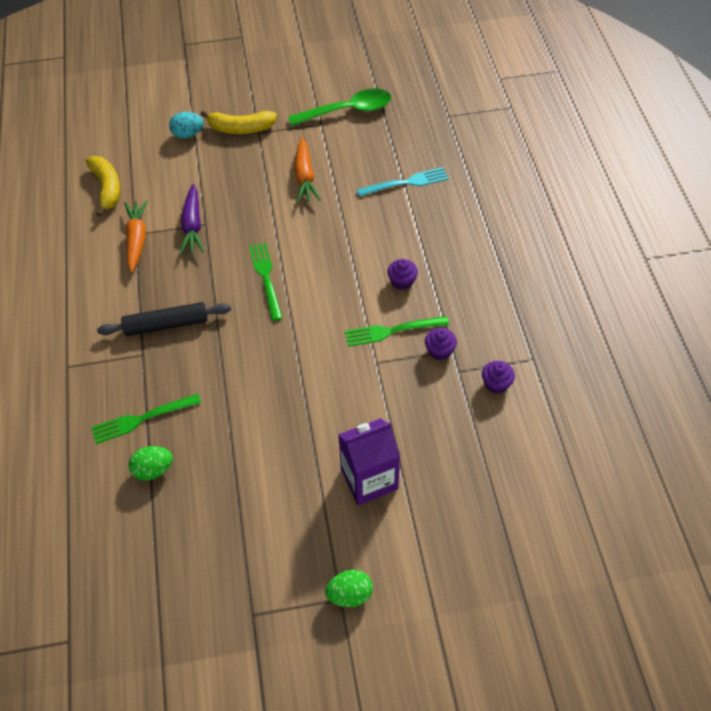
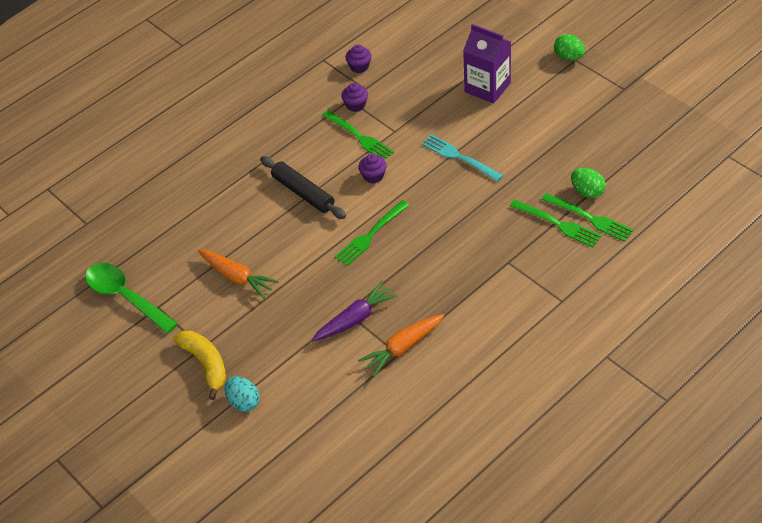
camera: 120 degrees left, 5 degrees down
yellow banana [86,156,120,217] -> none
black rolling pin [97,302,231,336] -> black rolling pin moved to [260,156,346,219]
orange carrot [294,138,321,203] -> orange carrot turned 75 degrees clockwise [198,249,279,298]
turquoise fork [357,167,449,197] -> turquoise fork moved to [422,134,503,181]
purple cupcake [388,259,418,290] -> purple cupcake moved to [359,154,387,184]
none -> green fork [542,193,633,242]

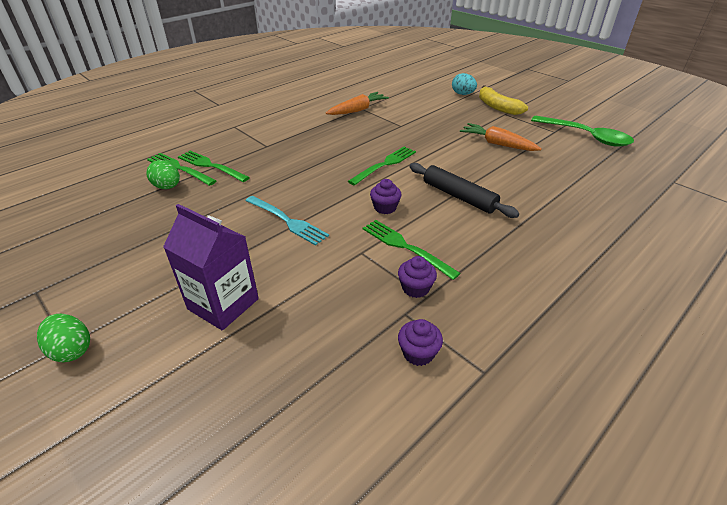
camera: 175 degrees right, 10 degrees down
purple carrot [312,281,398,341] -> none

